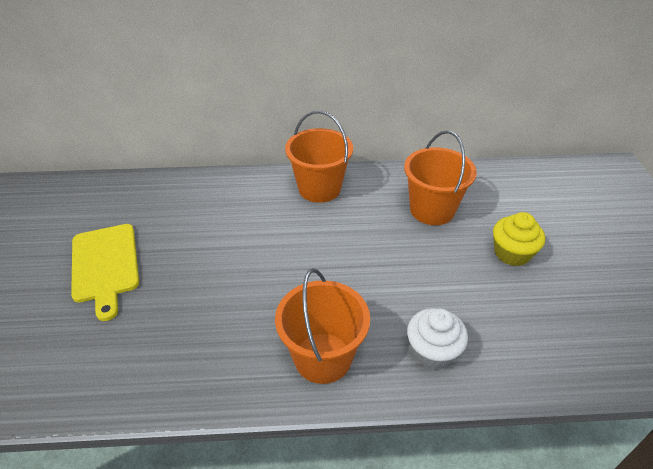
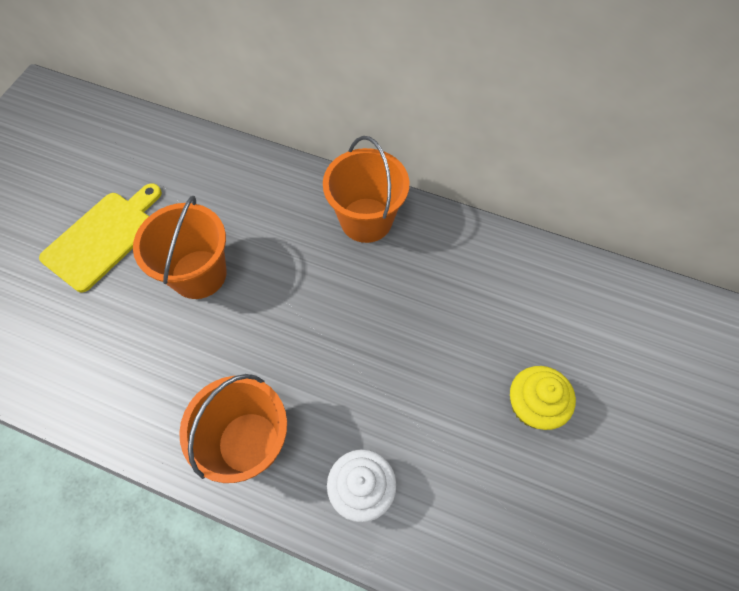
camera: 25 degrees right, 20 degrees up
yellow cutting board [71,224,139,321] -> yellow cutting board turned 150 degrees counterclockwise [39,183,162,292]
orange bucket [404,130,477,225] -> orange bucket moved to [133,196,227,299]

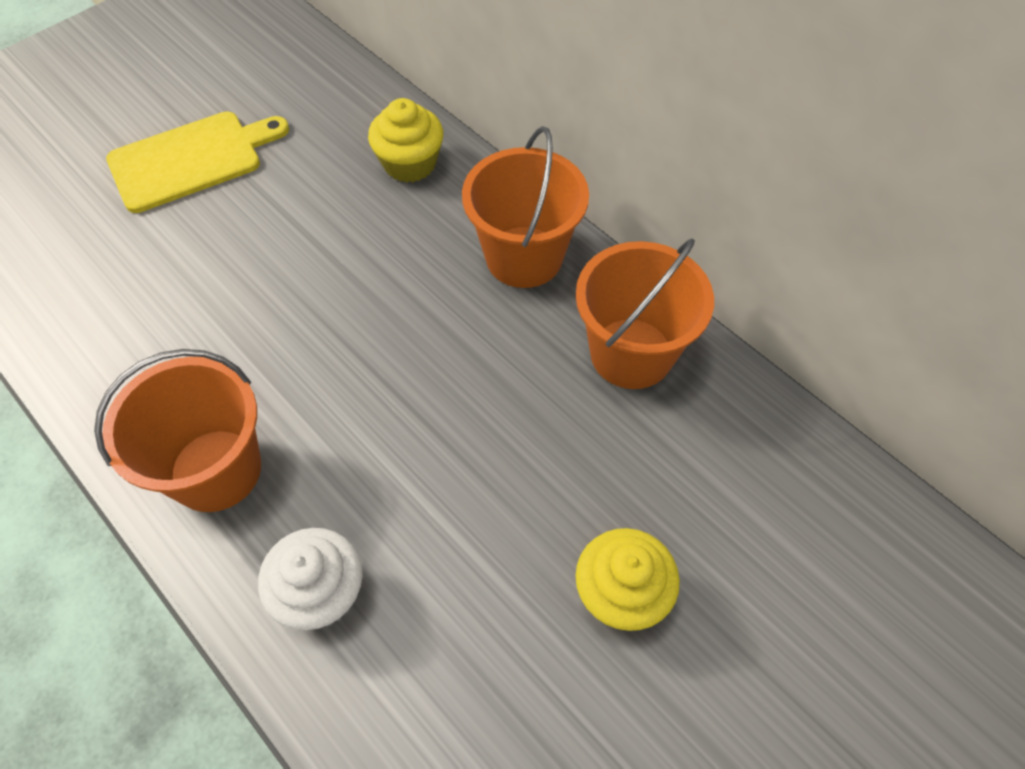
camera: 25 degrees right, 5 degrees down
orange bucket [133,196,227,299] -> orange bucket moved to [576,238,714,389]
none -> yellow cupcake [368,98,443,183]

